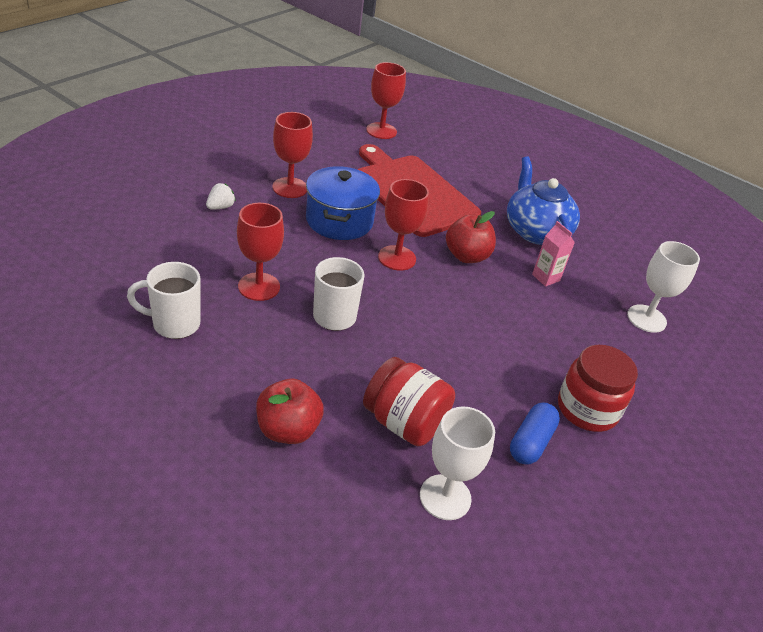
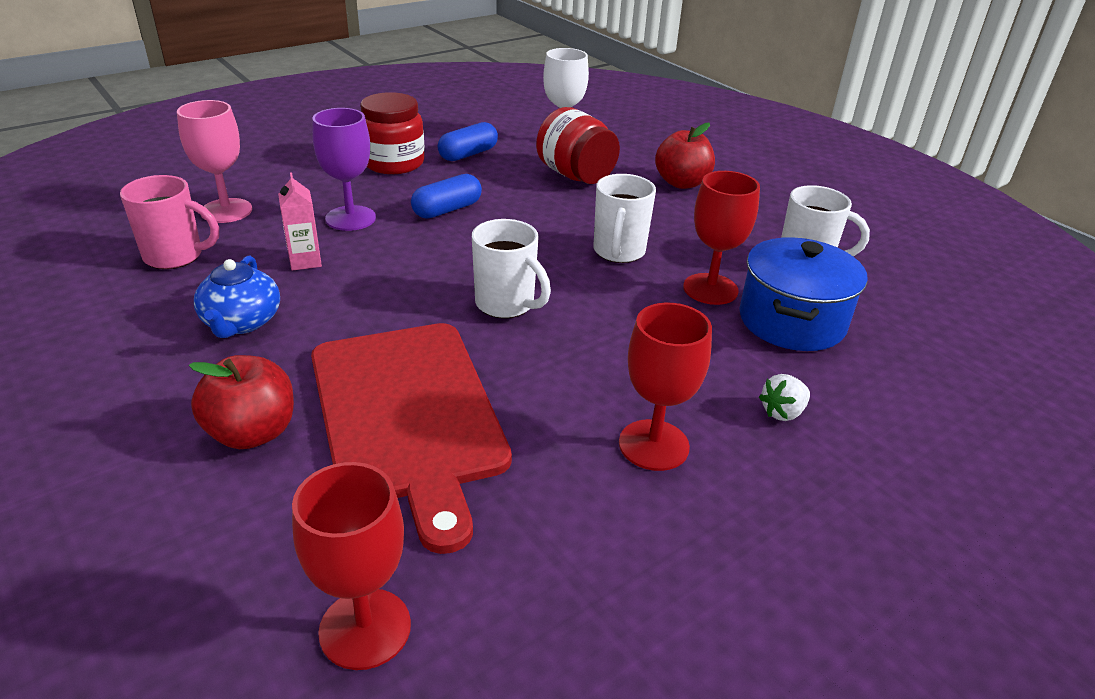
camera: 160 degrees left, 5 degrees down
blue pot [306,166,380,240] -> blue pot moved to [739,237,868,351]
red goblet [378,179,429,271] -> white mug [472,219,551,318]
red apple [446,211,496,263] -> red apple moved to [189,355,294,449]
blue teapot [507,157,580,245] -> blue teapot [194,256,280,338], size x0.66
white goblet [627,241,700,333] -> pink goblet [177,100,252,223]
none -> pink mug [120,175,219,269]
none -> purple goblet [312,108,376,231]
none -> blue capsule [411,174,482,219]

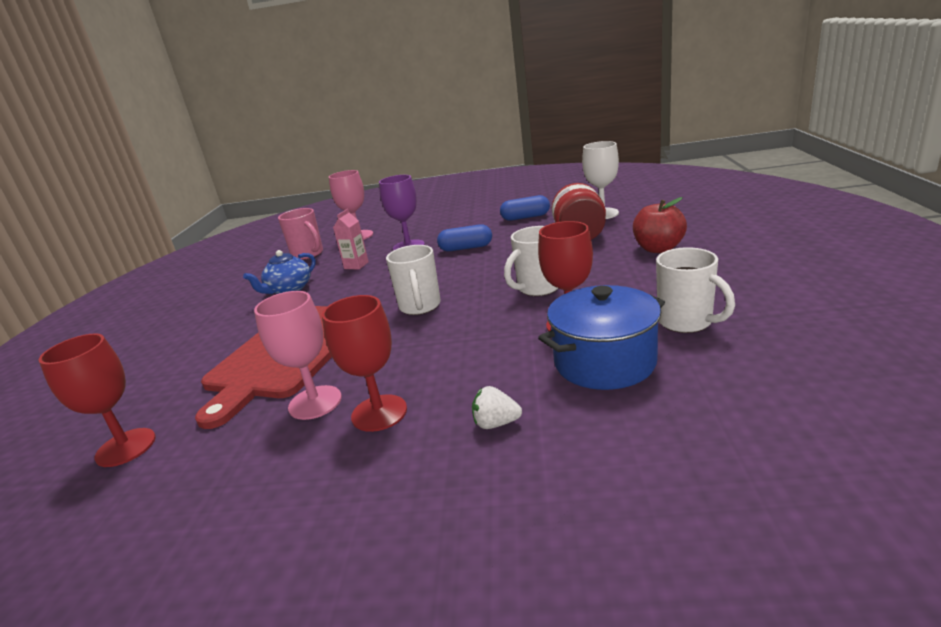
camera: 45 degrees right, 10 degrees down
red apple [189,355,294,449] -> none
red jar [360,92,425,174] -> none
none -> pink goblet [254,291,342,420]

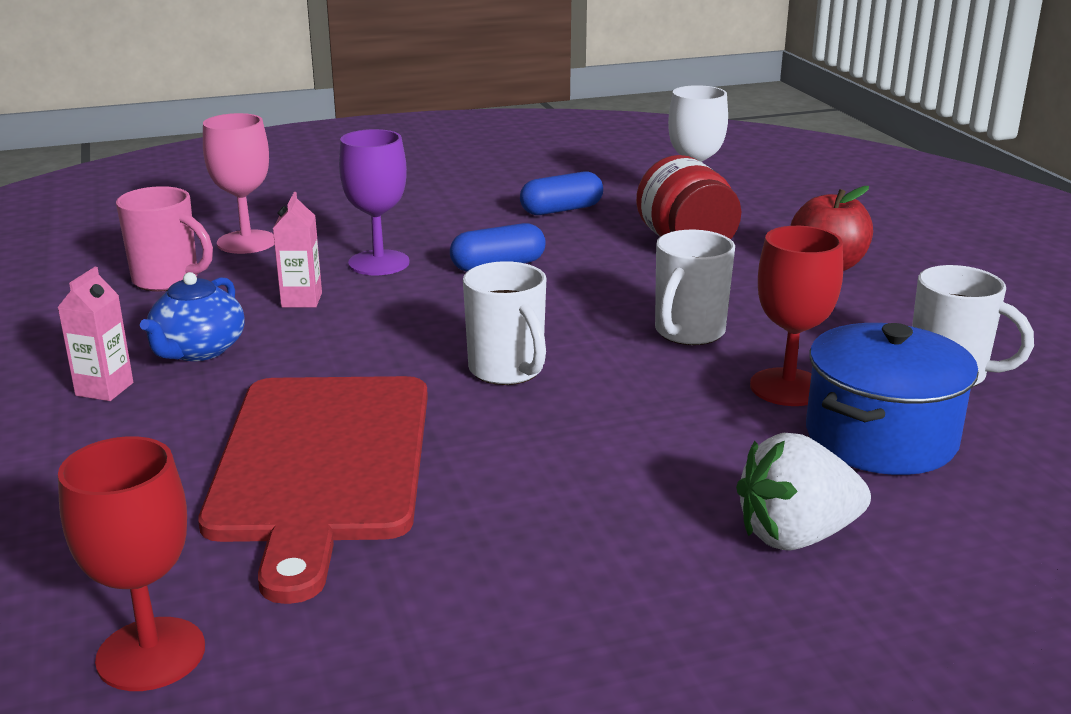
camera: 25 degrees left, 0 degrees up
pink goblet [254,291,342,420] -> none
red goblet [322,295,407,432] -> none
white strawberry [472,386,522,429] -> white strawberry [736,433,871,550], size x1.79
none -> pink carton [57,267,133,401]

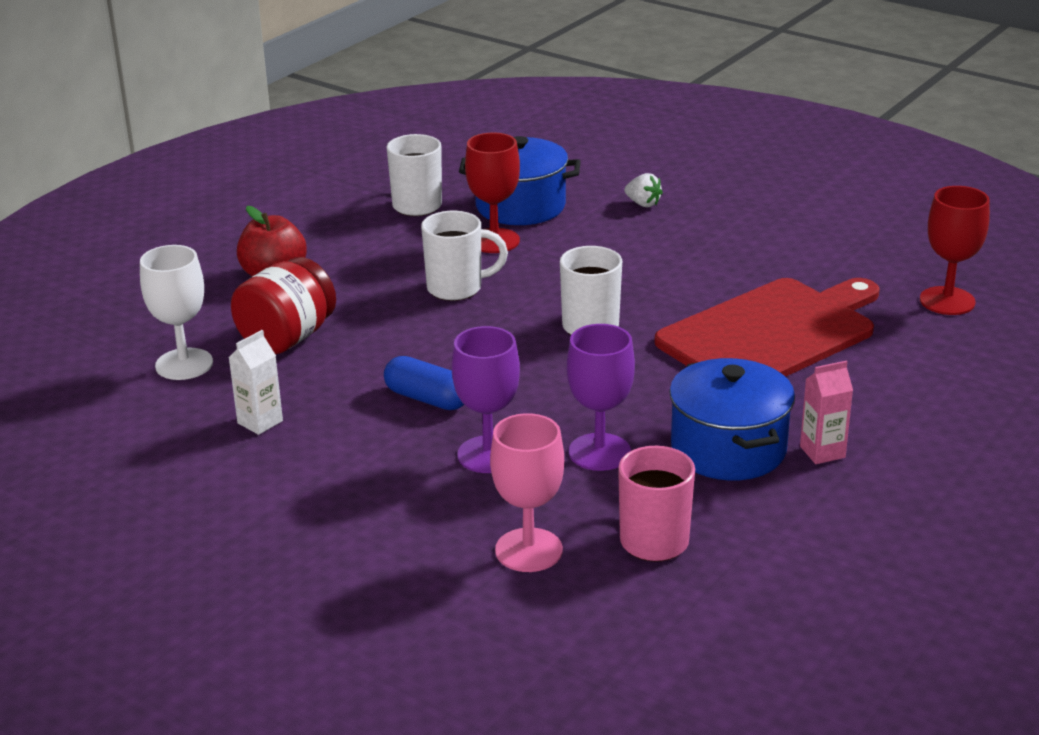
camera: 125 degrees left, 5 degrees up
blue teapot [140,272,245,361] -> blue pot [669,358,795,480]
pink carton [273,192,322,307] -> purple goblet [567,324,635,471]
blue capsule [520,172,603,215] -> white carton [229,330,283,435]
white strawberry [736,433,871,550] -> white strawberry [624,173,663,207], size x0.56

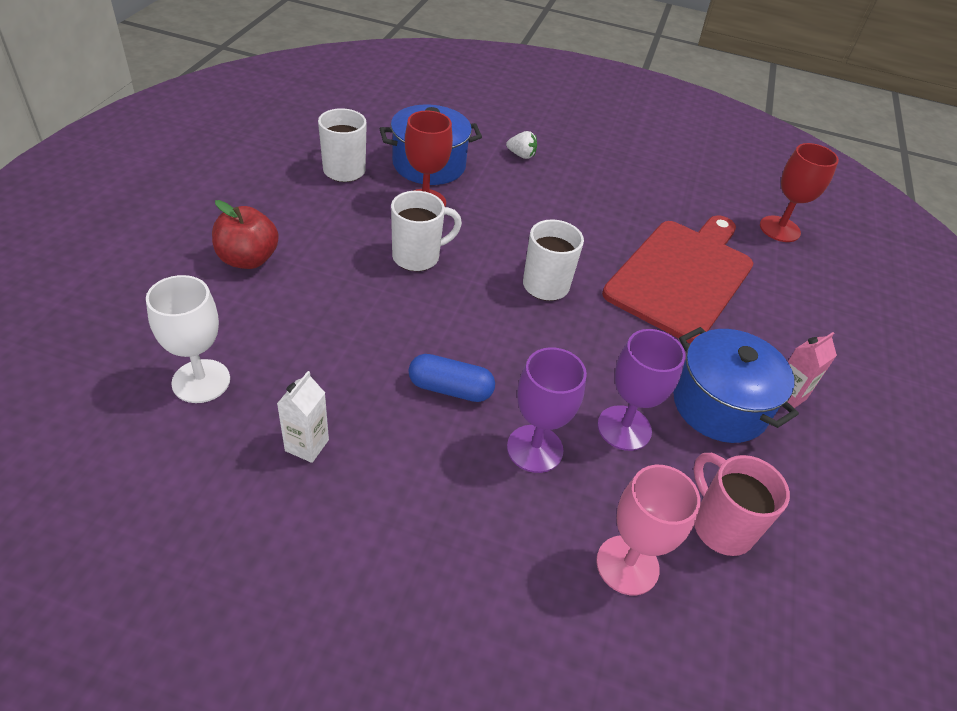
camera: 25 degrees left, 15 degrees up
red jar [231,257,336,354] -> none

